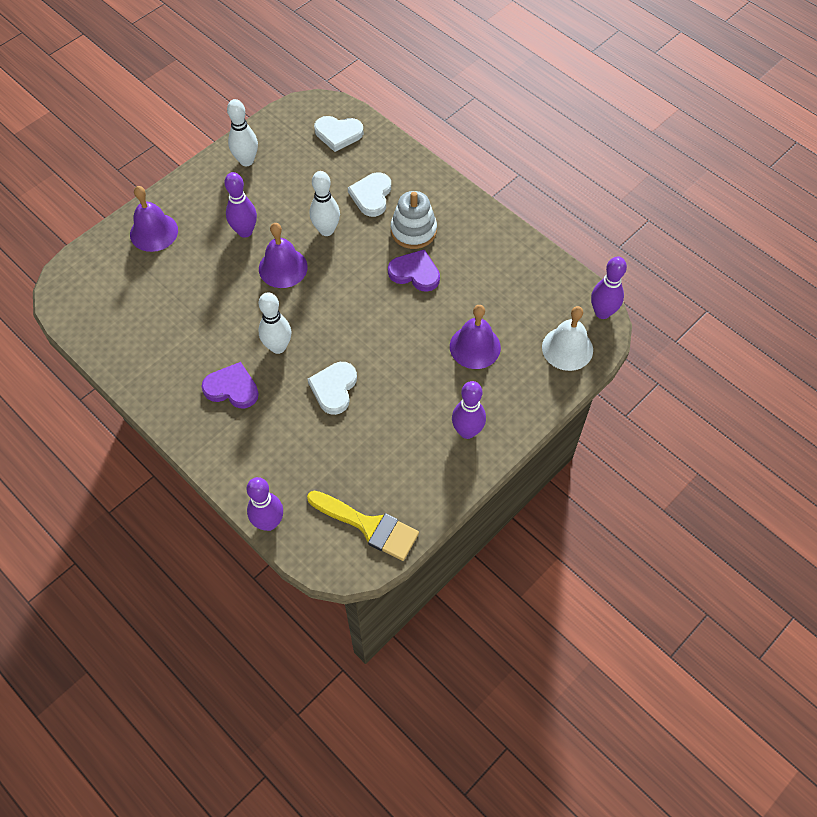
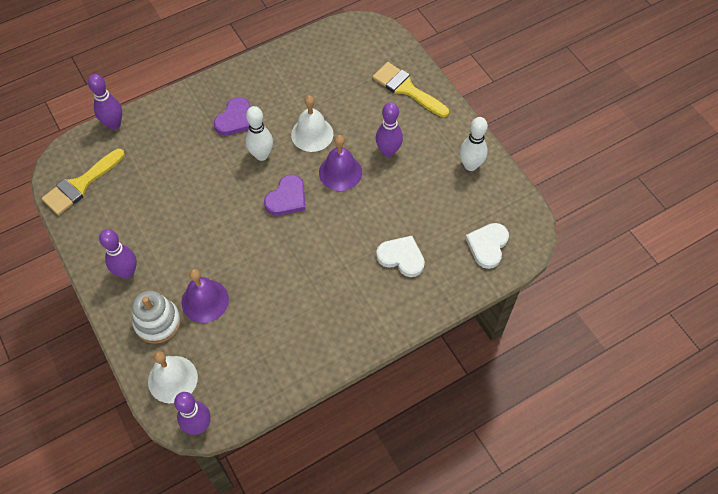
camera: 105 degrees right, 0 degrees up
purple bell [130,186,178,252] -> yellow brush [373,62,449,117]
white heart [307,362,357,415] -> none
white bowling pin [310,171,340,236] -> none
purple heart [388,249,440,292] -> purple heart moved to [264,175,306,215]
white stacking toy [391,191,437,249] -> white stacking toy moved to [132,291,181,344]
none -> white bell [291,95,333,152]

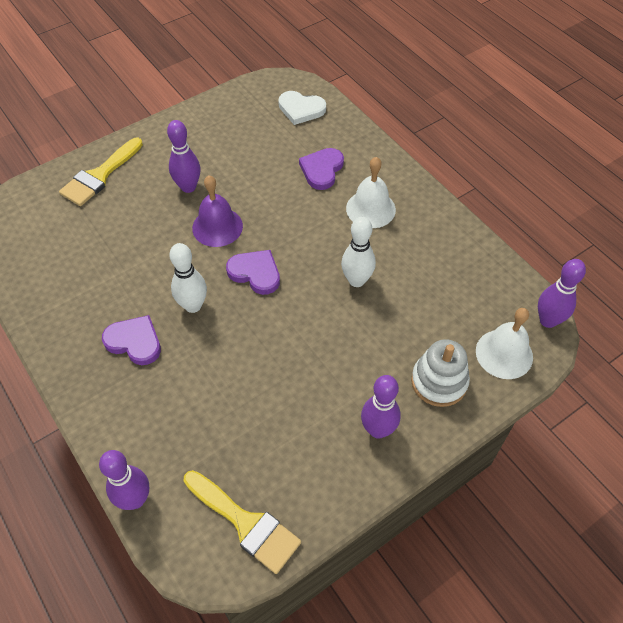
camera: 95 degrees left, 5 degrees down
purple bell [182,269,229,323] -> none
white bell [291,95,333,152] -> white bell moved to [346,157,396,228]
white heart [376,236,425,277] -> purple heart [299,148,344,190]
white bowling pin [460,117,488,171] -> white bowling pin moved to [341,217,376,287]

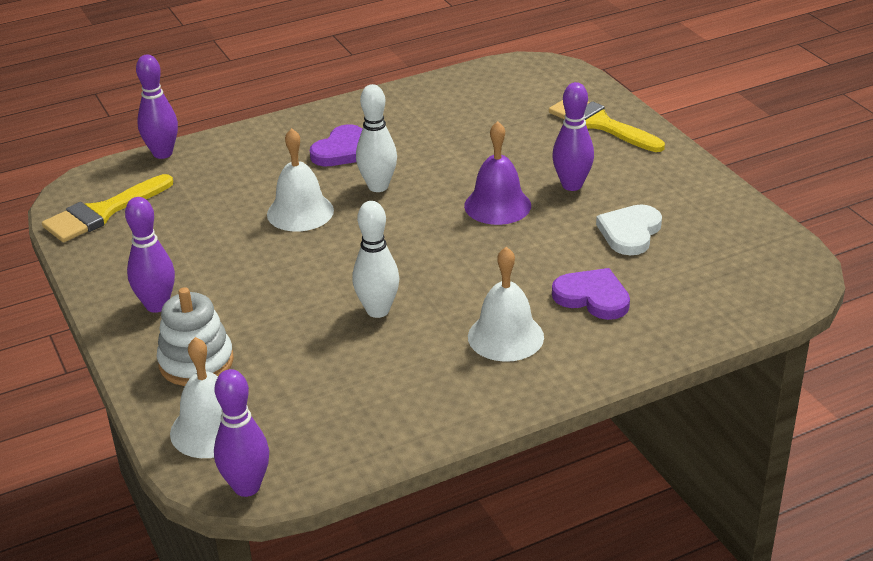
camera: 100 degrees right, 20 degrees down
purple heart [226,250,280,295] -> none
white heart [278,91,326,125] -> white heart moved to [596,204,662,255]
none -> white bell [267,128,334,231]

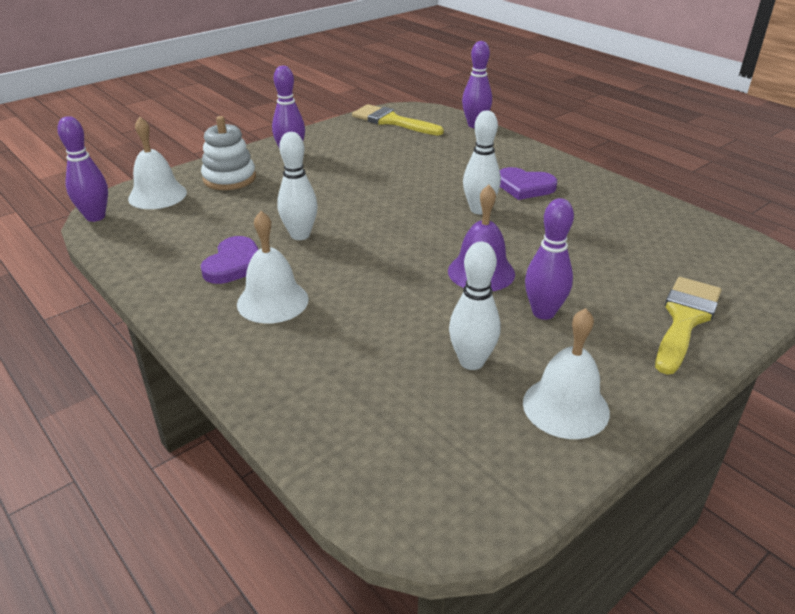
camera: 75 degrees right, 0 degrees up
white bell [267,128,334,231] -> white bell moved to [523,308,610,439]
purple heart [552,268,630,320] -> purple heart moved to [201,236,259,284]
white heart [596,204,662,255] -> white bowling pin [449,242,501,370]

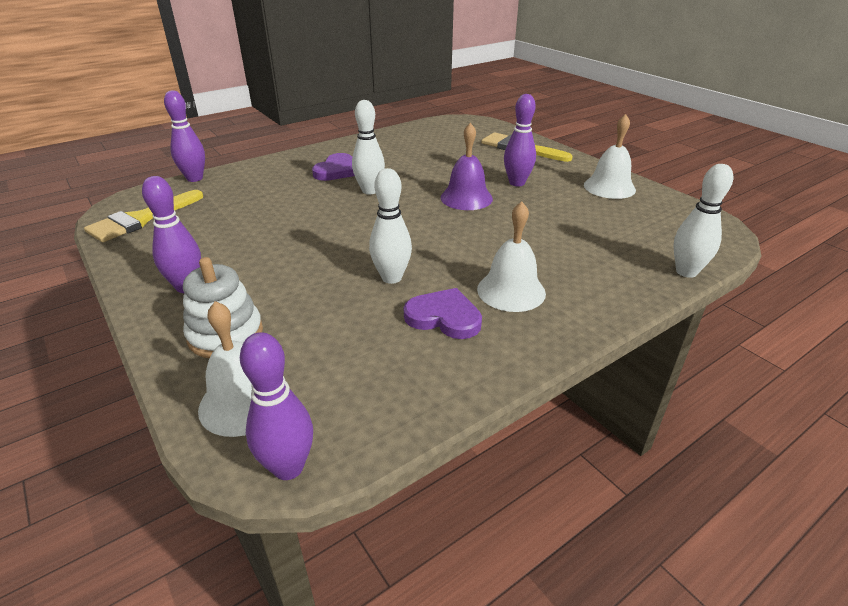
camera: 85 degrees left, 0 degrees up
white bowling pin [449,242,501,370] -> white bowling pin moved to [673,164,733,278]

